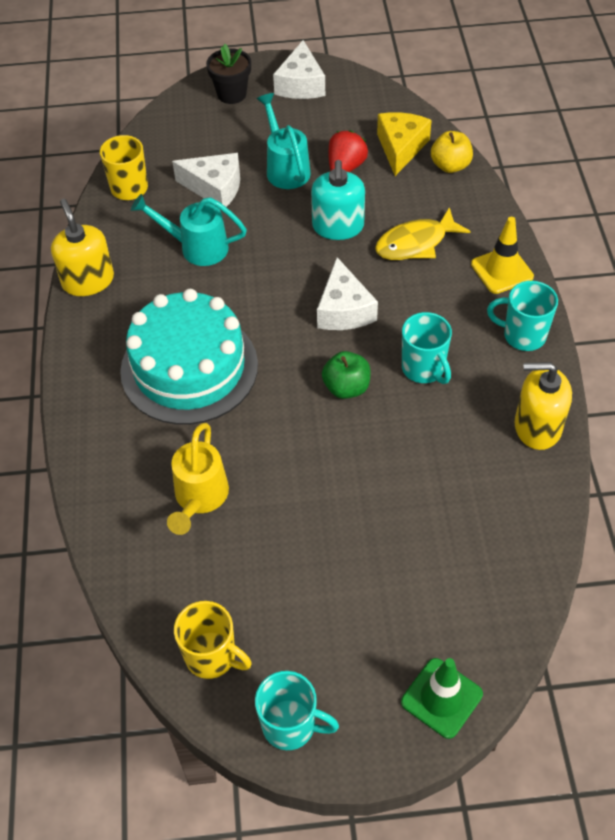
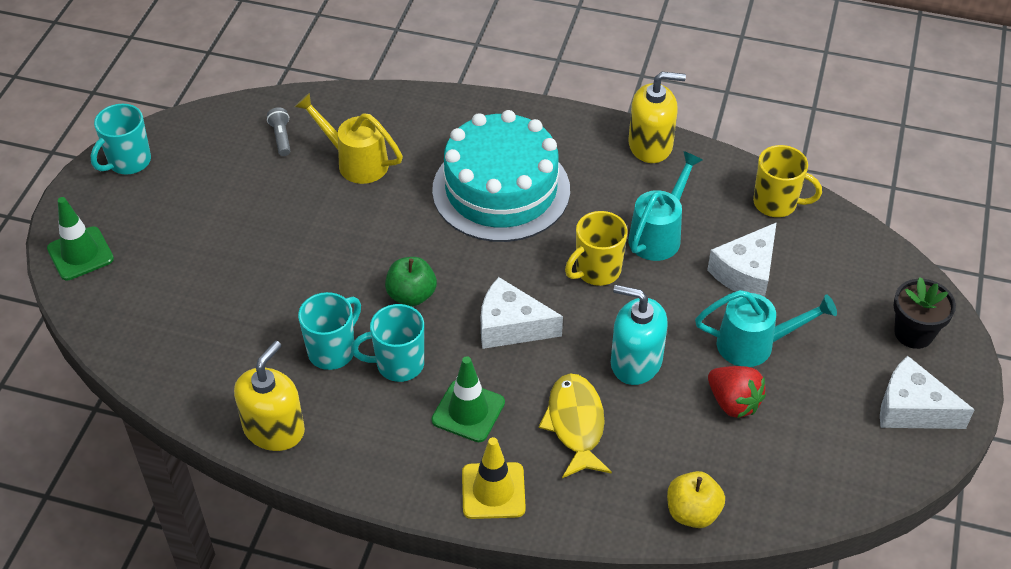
camera: 110 degrees right, 5 degrees down
yellow mug [174,601,252,679] -> yellow mug moved to [565,211,628,286]
yellow cheese [377,112,432,176] -> none
turquoise mug [487,281,558,351] -> turquoise mug moved to [298,292,361,370]
none -> grey flashlight [267,107,290,156]
none -> green traffic cone [431,356,505,442]

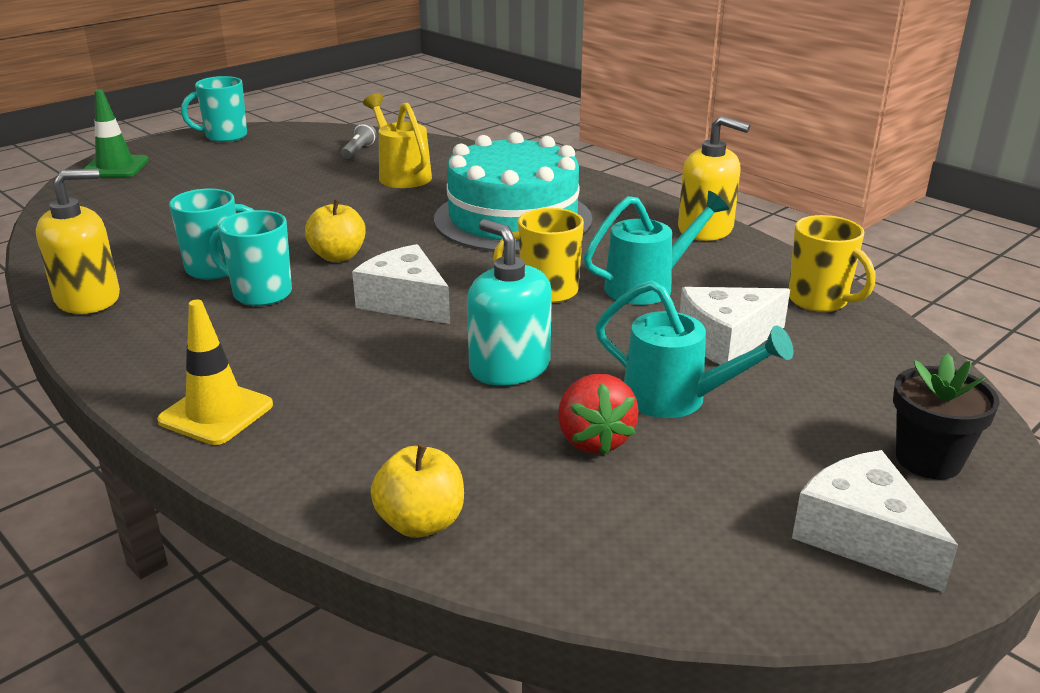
camera: 30 degrees right, 20 degrees down
green apple [385,257,437,306] -> yellow apple [305,199,366,262]
green traffic cone [431,356,505,442] -> none
yellow fish [539,374,612,478] -> none

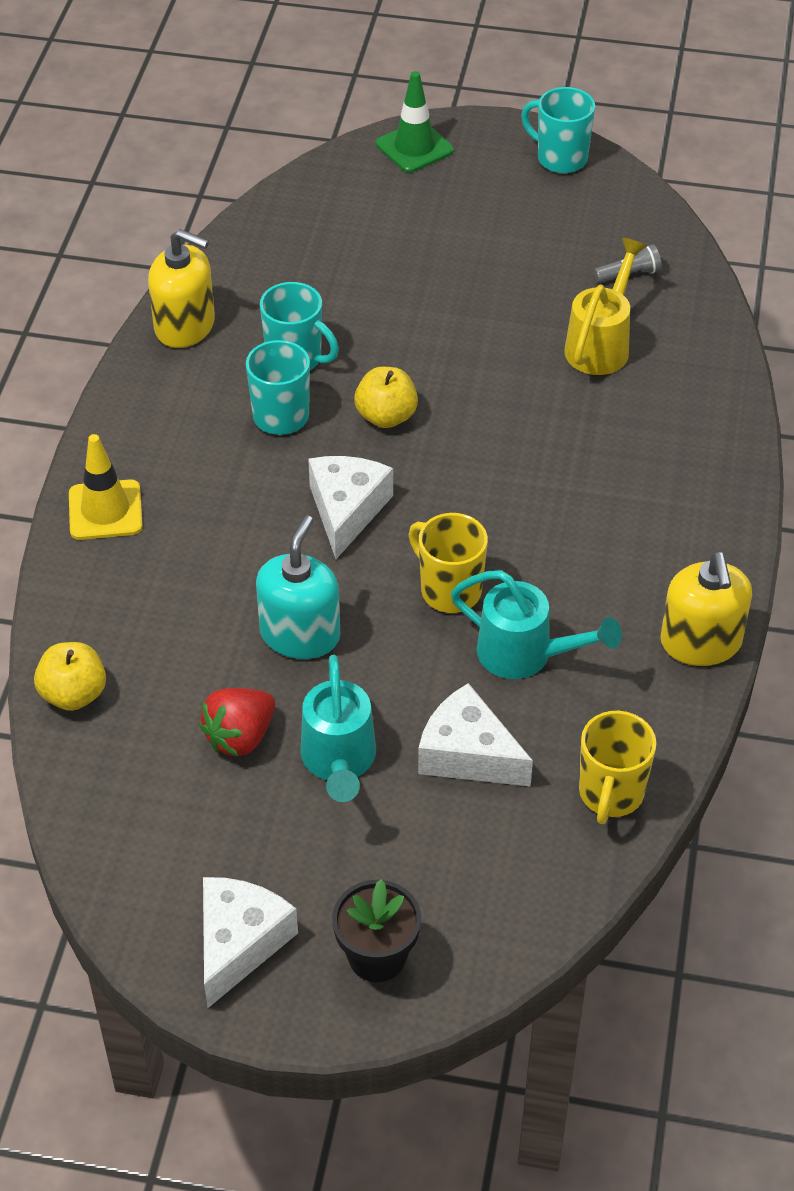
camera: 55 degrees right, 20 degrees up
turquoise cake [434,132,592,253] -> none

